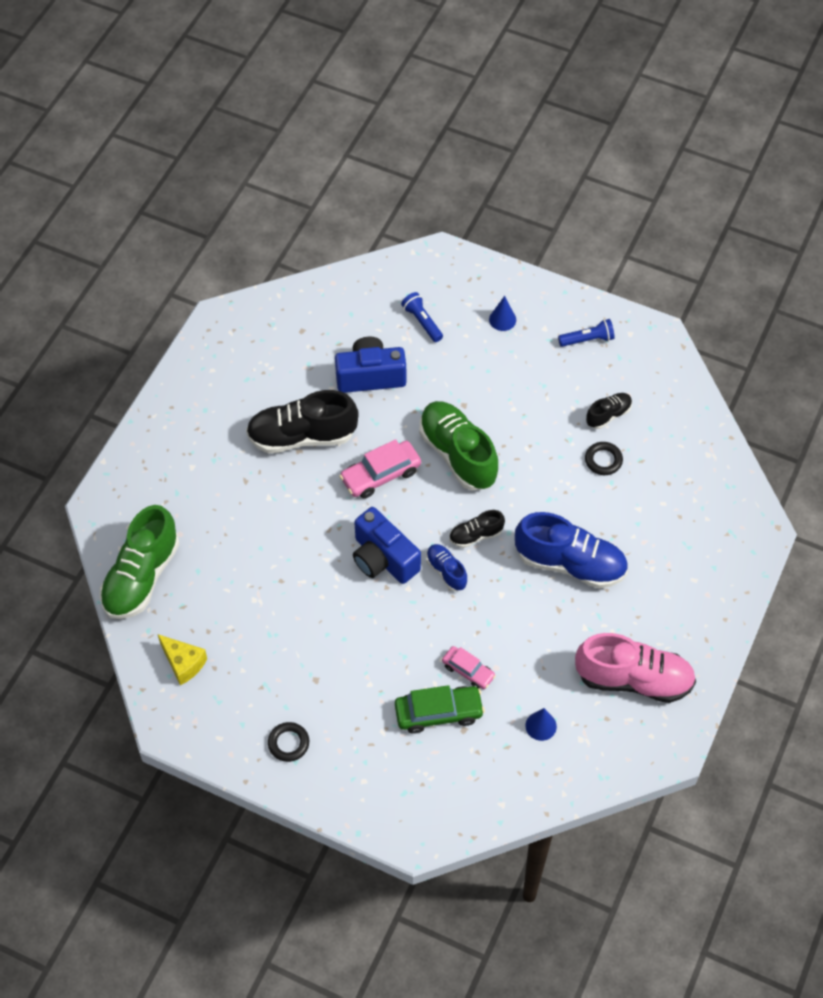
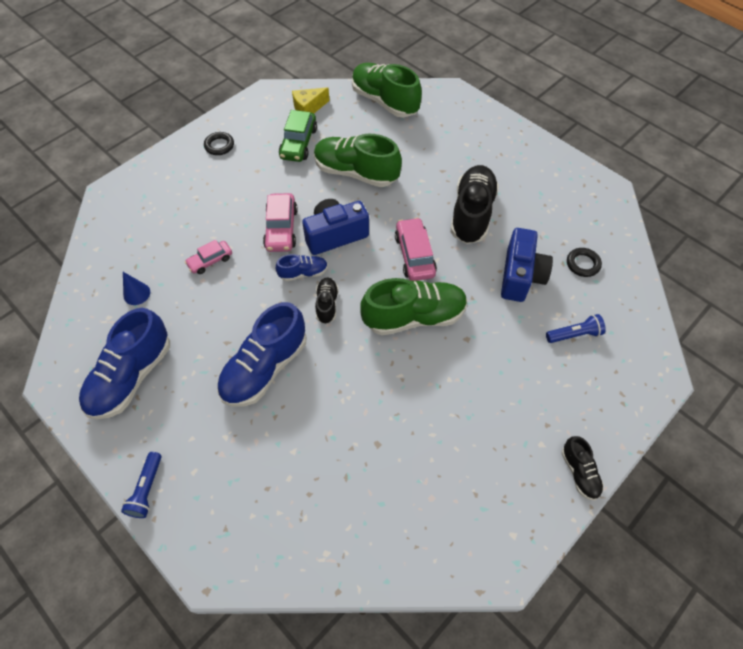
camera: 110 degrees right, 0 degrees up
green car [395,685,485,734] -> green car moved to [279,110,317,162]
blue cone [489,296,516,331] -> none
blue flashlight [558,319,615,347] -> blue flashlight moved to [121,452,161,518]
pink shoe [575,633,696,703] -> blue shoe [79,308,170,419]
black ring [585,442,623,475] -> black ring moved to [567,248,602,277]
black shoe [586,393,632,429] -> black shoe moved to [562,436,604,500]
none -> pink car [263,193,298,252]
none -> green shoe [314,134,402,187]

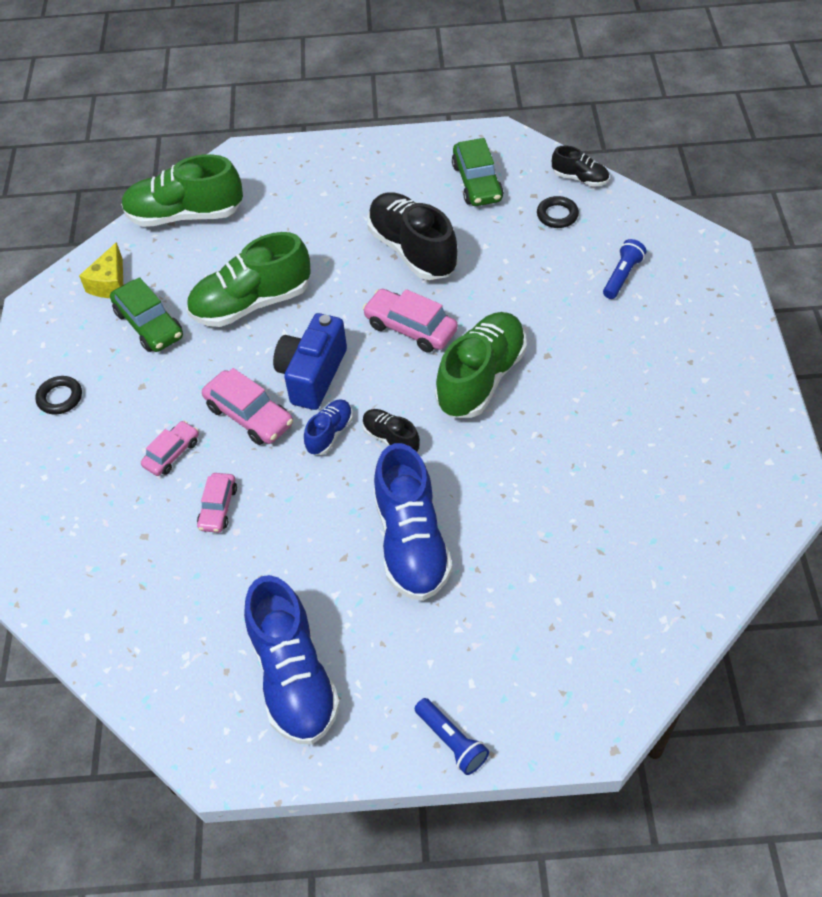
camera: 45 degrees left, 5 degrees down
blue cone [123,272,150,305] -> none
blue camera [501,228,553,302] -> none
black shoe [562,436,604,500] -> black shoe moved to [552,145,609,187]
none -> pink car [141,421,199,476]
none -> green car [452,138,504,206]

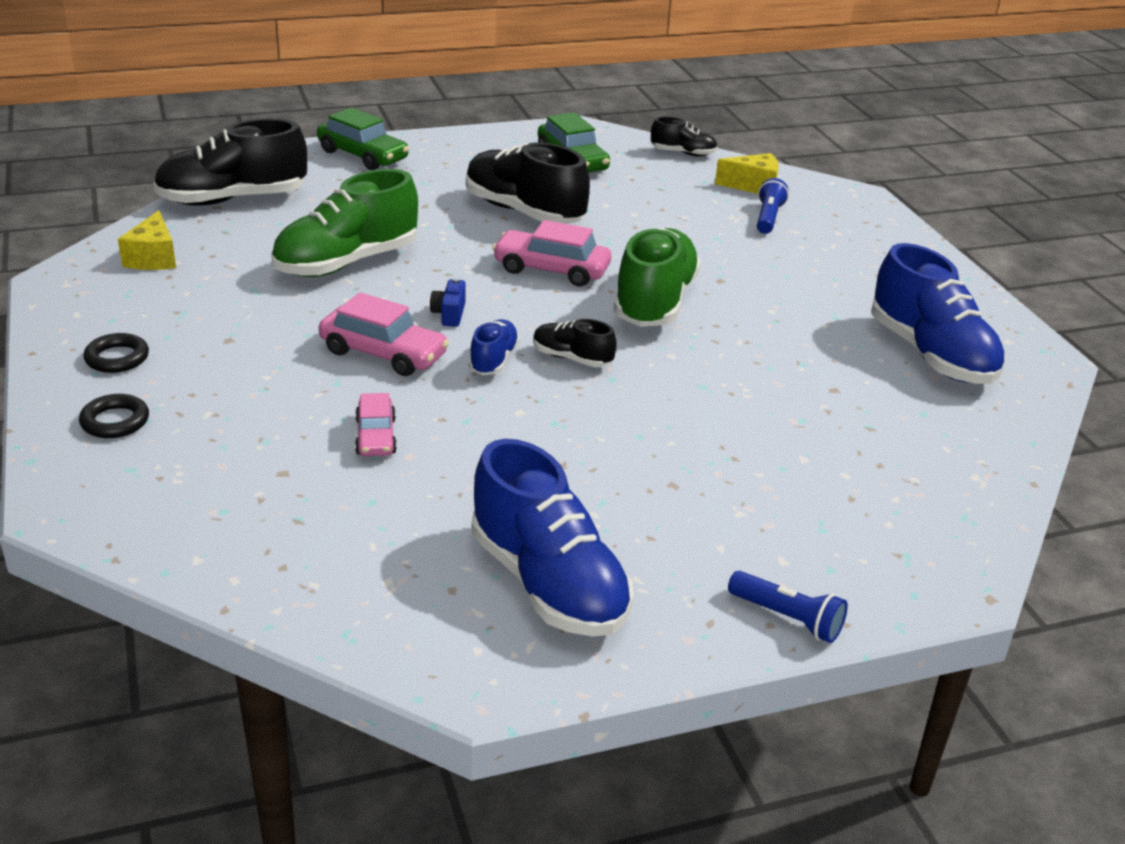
camera: 20 degrees left, 20 degrees down
green car [110,277,183,352] -> green car moved to [317,107,409,170]
green shoe [121,154,243,227] -> black shoe [153,118,307,206]
pink car [141,421,199,476] -> none
blue camera [273,313,347,410] -> blue camera [430,278,466,327], size x0.45
blue shoe [374,443,452,601] -> blue shoe moved to [872,243,1006,384]
black ring [537,196,579,228] -> black ring moved to [79,394,149,438]
none -> yellow cheese [715,153,779,194]

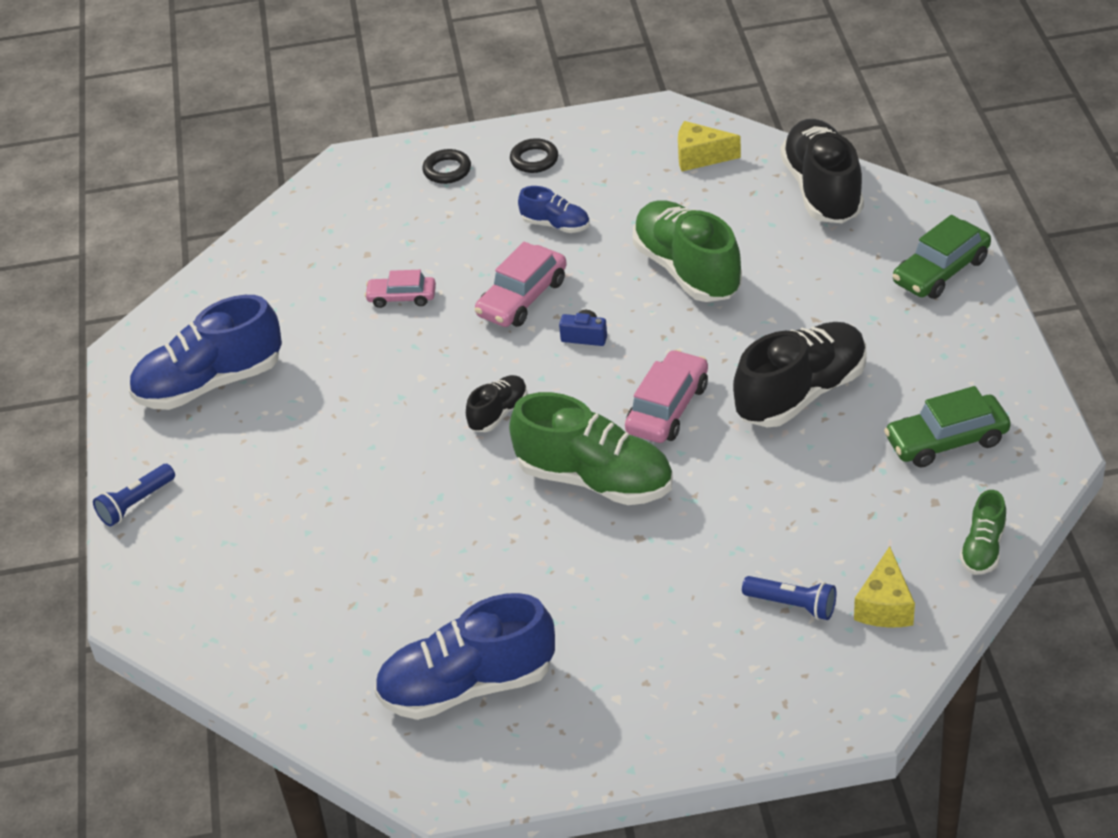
camera: 105 degrees right, 10 degrees up
blue shoe [469,319,520,375] -> blue shoe moved to [518,186,590,233]
black shoe [651,117,718,156] -> green shoe [960,490,1006,575]

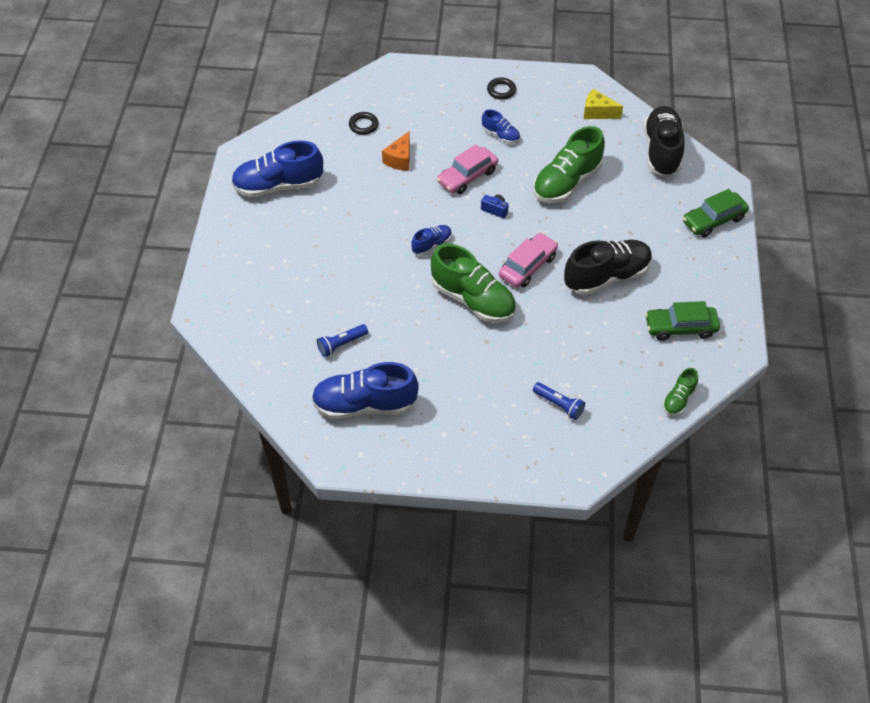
camera: 10 degrees right, 10 degrees up
blue flashlight [93,464,175,526] -> blue flashlight moved to [317,324,368,357]
pink car [364,270,436,308] -> orange cheese [382,131,410,171]
black ring [422,149,471,184] -> black ring moved to [349,112,379,135]
black shoe [466,375,528,432] -> blue shoe [411,225,452,256]
green shoe [633,200,742,302] -> green shoe turned 120 degrees counterclockwise [533,126,605,203]
yellow cheese [854,546,915,628] -> none

